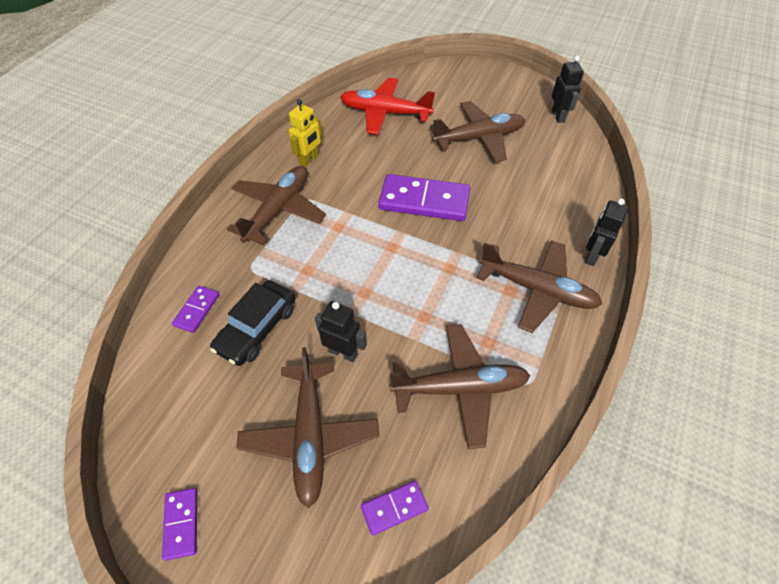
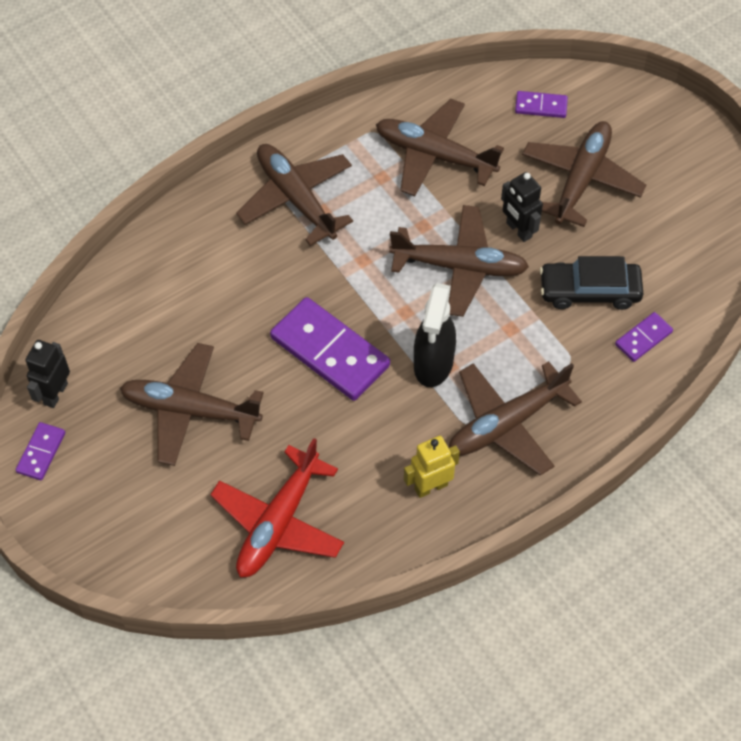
camera: 150 degrees left, 5 degrees up
purple domino [162,488,197,561] -> purple domino moved to [16,422,65,481]
black car [210,280,296,366] -> black car turned 150 degrees counterclockwise [540,256,643,310]
red plane [340,78,435,135] -> red plane turned 75 degrees clockwise [210,438,344,577]
black robot [585,198,629,266] -> none
none -> brown plane [389,205,529,317]
none -> black spray bottle [414,283,456,387]

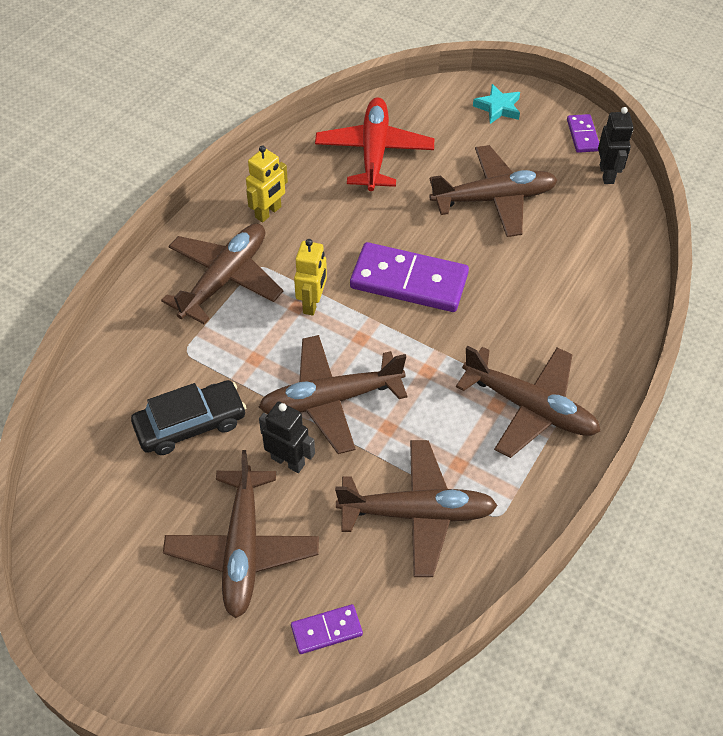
camera: 155 degrees right, 5 degrees down
black spray bottle [414,283,456,387] -> yellow robot [294,239,327,316]
purple domino [615,312,673,362] -> none
none -> turquoise star [473,84,520,124]

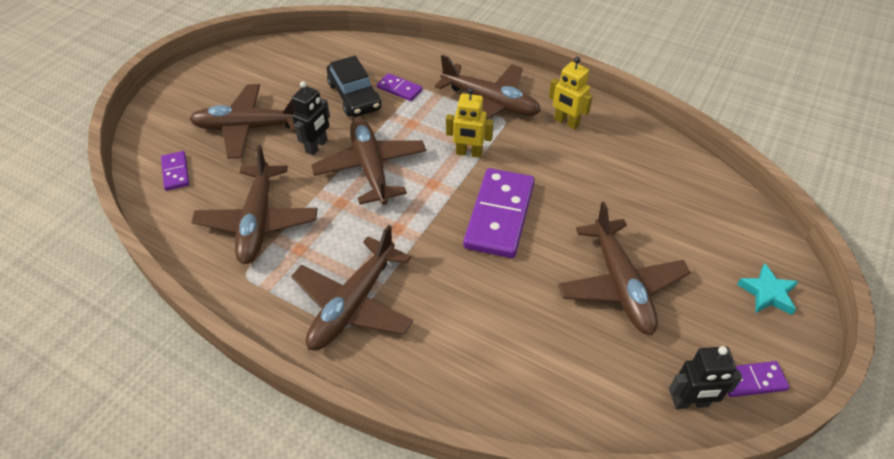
camera: 90 degrees right, 5 degrees down
red plane [315,97,435,191] -> none
none -> purple domino [377,73,423,101]

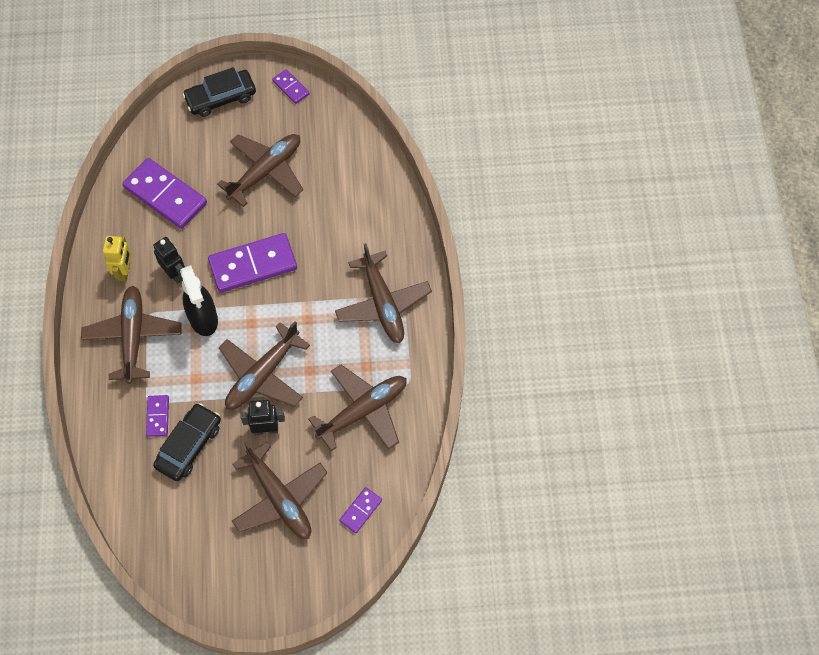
camera: 125 degrees left, 15 degrees up
brown plane [291,225,413,350] -> brown plane turned 75 degrees clockwise [335,243,432,343]
yellow robot [446,88,493,158] -> black spray bottle [180,265,218,336]
black robot [669,346,742,409] -> black robot moved to [153,237,185,284]
turquoise star [737,264,799,315] -> black car [182,67,256,117]
none -> purple domino [122,158,207,229]

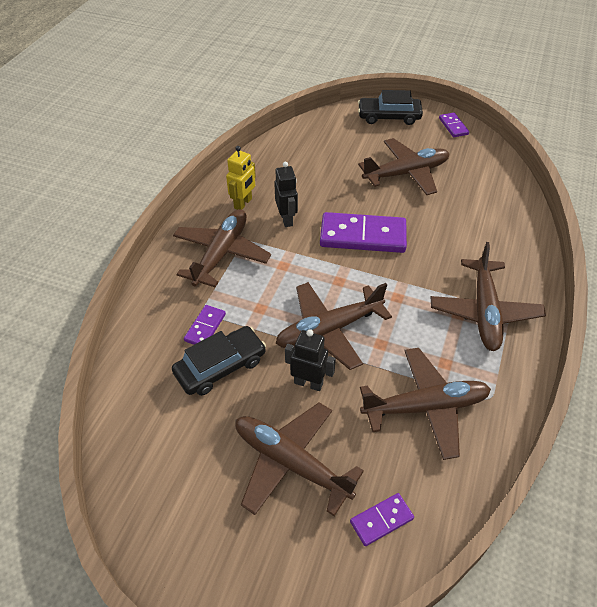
camera: 25 degrees right, 15 degrees down
purple domino [122,158,207,229] -> none
black spray bottle [180,265,218,336] -> none
brown plane [232,441,327,539] -> brown plane turned 135 degrees clockwise [235,402,364,516]

